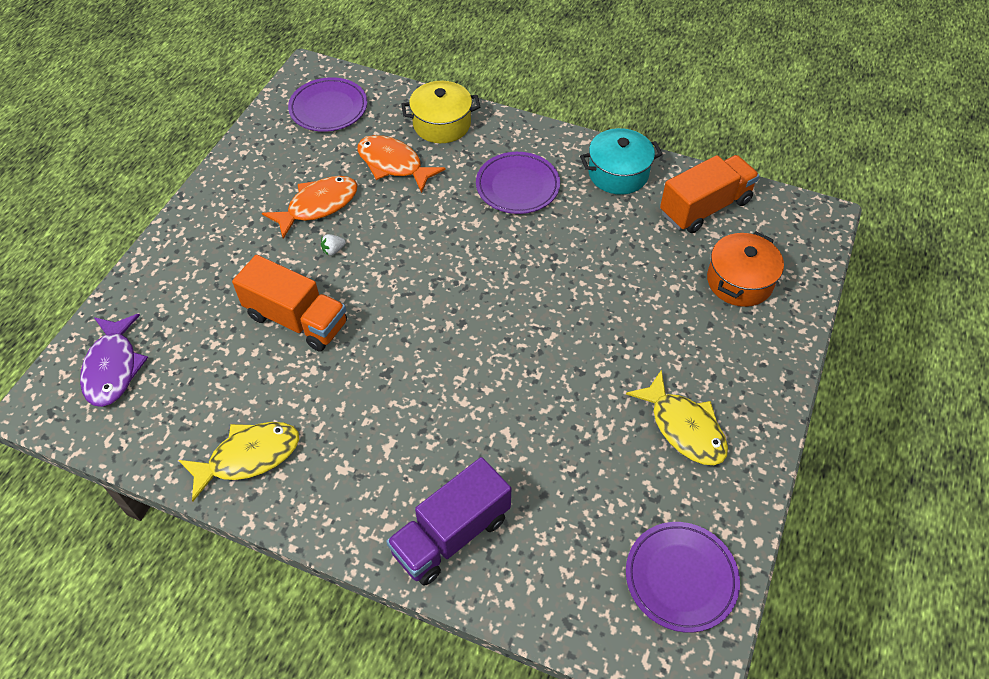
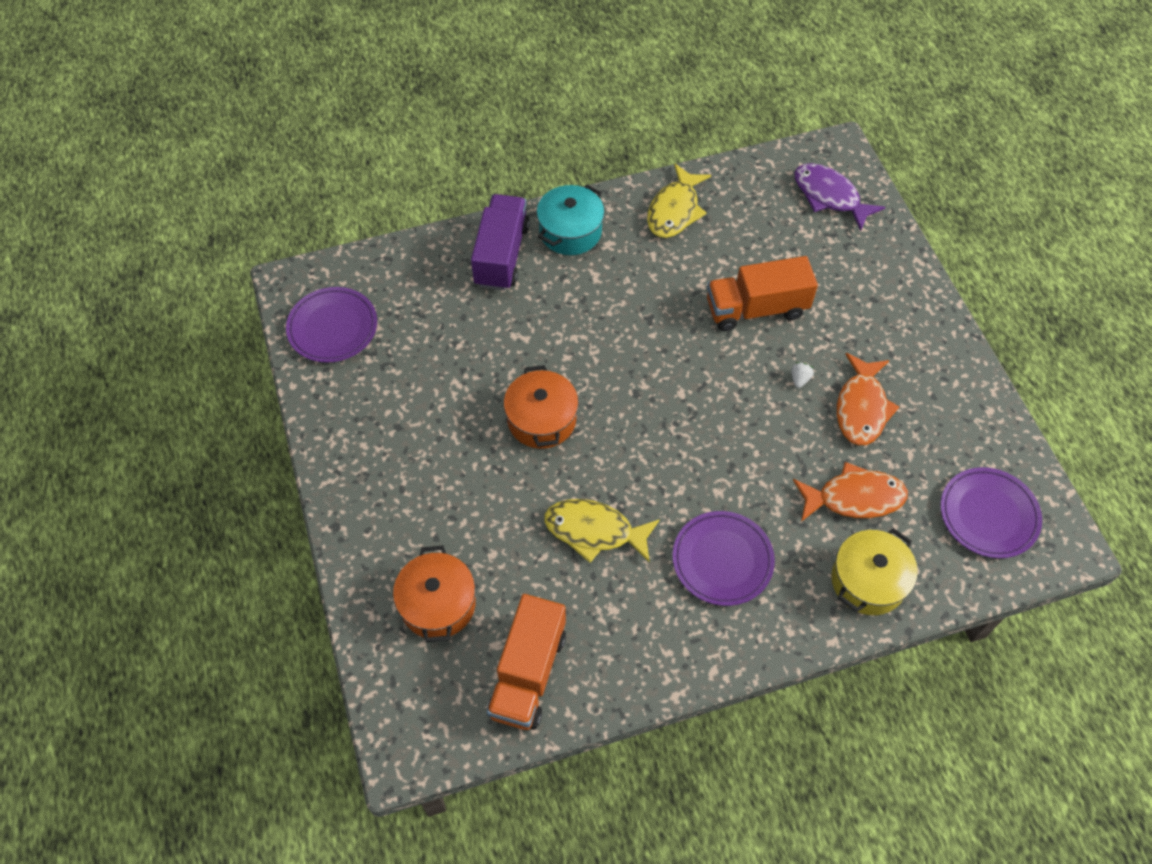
camera: 140 degrees right, 5 degrees up
turquoise pot [580,128,663,195] -> turquoise pot moved to [537,184,604,255]
yellow fish [626,370,728,465] -> yellow fish moved to [545,499,660,563]
none -> orange pot [504,365,579,449]

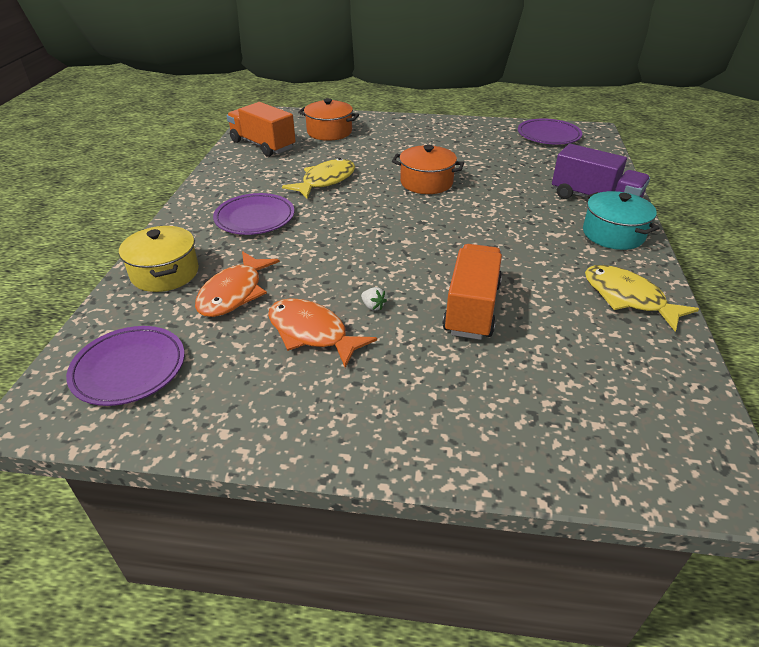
camera: 115 degrees right, 20 degrees down
purple fish [794,163,885,231] -> none

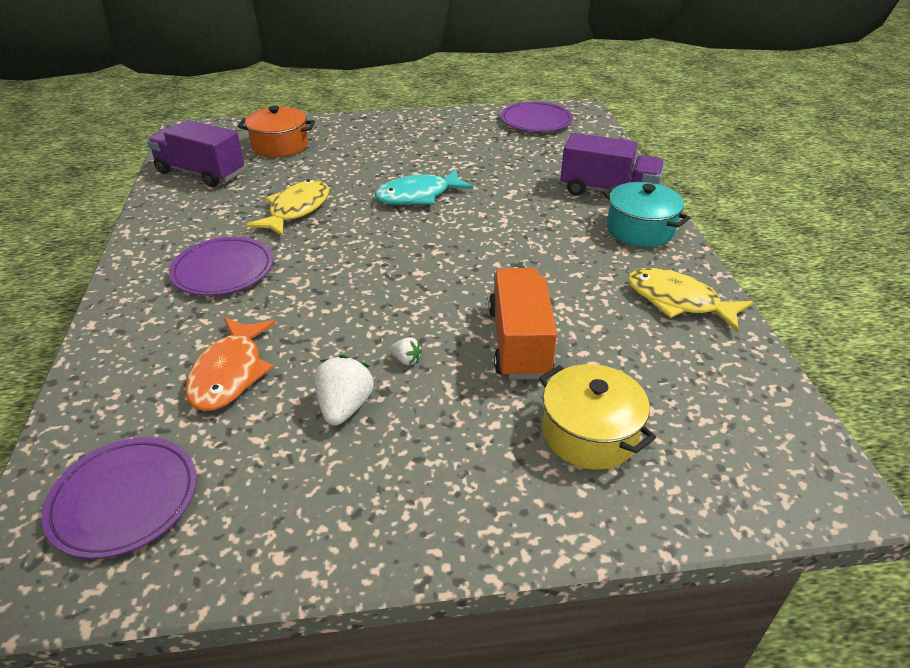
camera: 15 degrees left, 0 degrees up
yellow pot [119,226,199,292] -> yellow pot moved to [539,364,656,470]
orange truck [227,102,295,157] -> purple truck [147,120,244,187]
orange fish [268,298,377,368] -> white strawberry [314,355,374,425]
orange pot [392,145,464,194] -> turquoise fish [375,169,474,205]

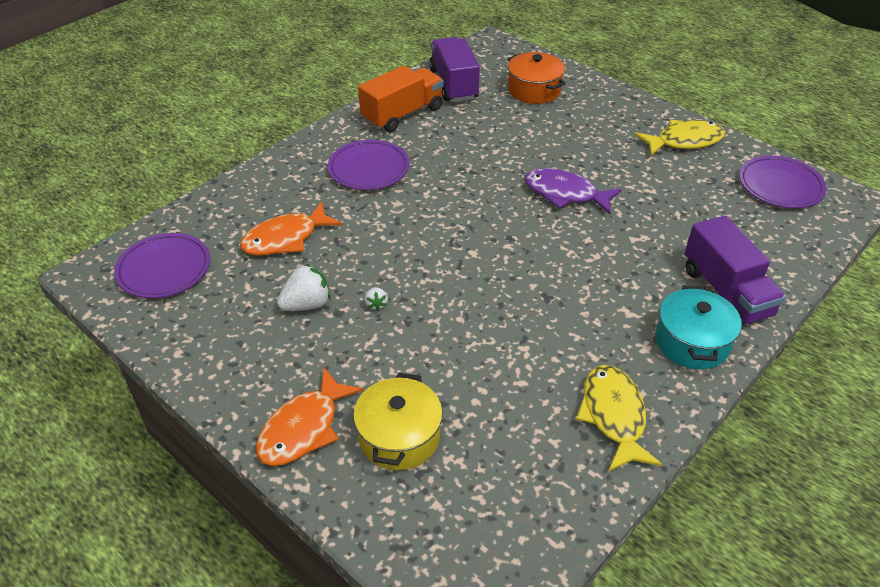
camera: 50 degrees right, 5 degrees up
yellow fish [246,179,329,237] -> yellow fish moved to [635,120,725,156]
turquoise fish [375,169,474,205] -> purple fish [525,168,622,214]
orange truck [489,268,557,380] -> orange truck moved to [358,65,443,132]
none -> orange fish [256,368,364,466]

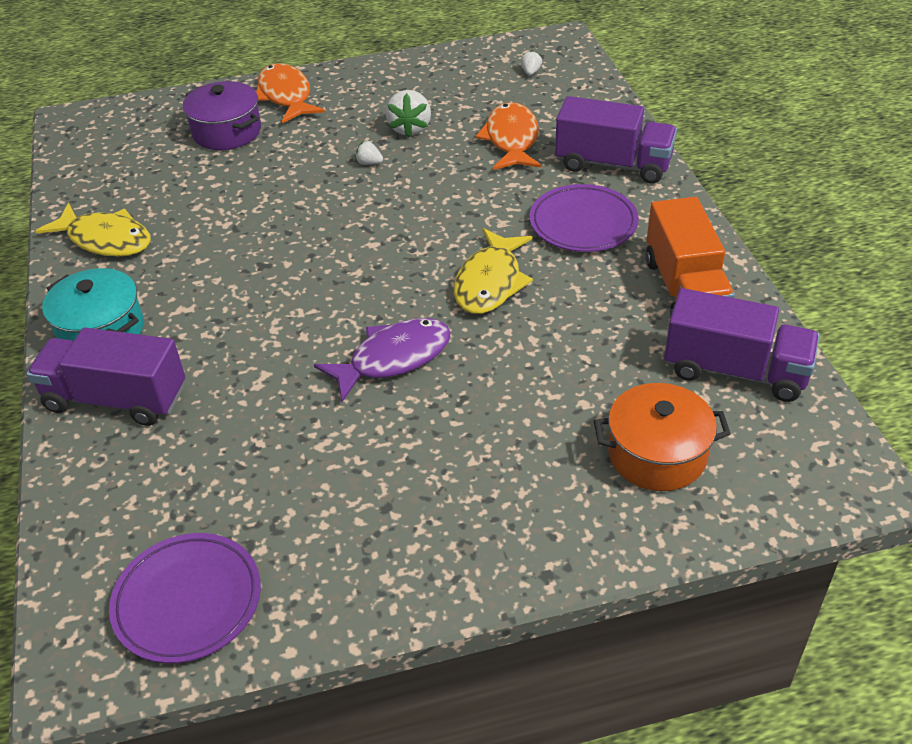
camera: 125 degrees right, 0 degrees up
purple plate [114,233,210,298] -> white strawberry [521,50,542,75]
yellow pot [353,373,443,470] -> purple pot [183,81,261,150]
yellow fish [635,120,725,156] -> yellow fish moved to [454,228,533,314]
none -> purple truck [555,96,677,184]

